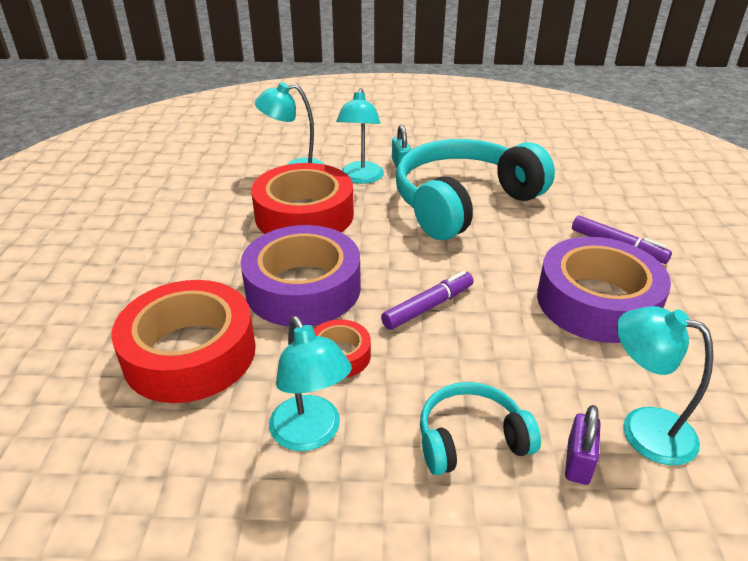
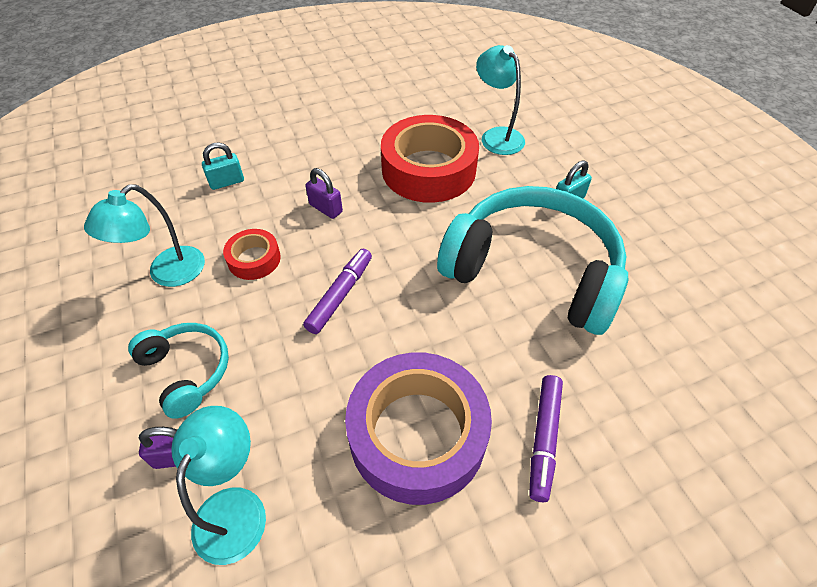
camera: 65 degrees right, 15 degrees up
red tape [111,280,256,403] -> turquoise padlock [202,142,244,190]
purple tape [240,225,361,326] -> purple padlock [305,168,343,219]
turquoise lamp [336,88,384,184] -> none
purple marker [381,271,474,330] -> purple marker turned 90 degrees counterclockwise [303,249,372,334]

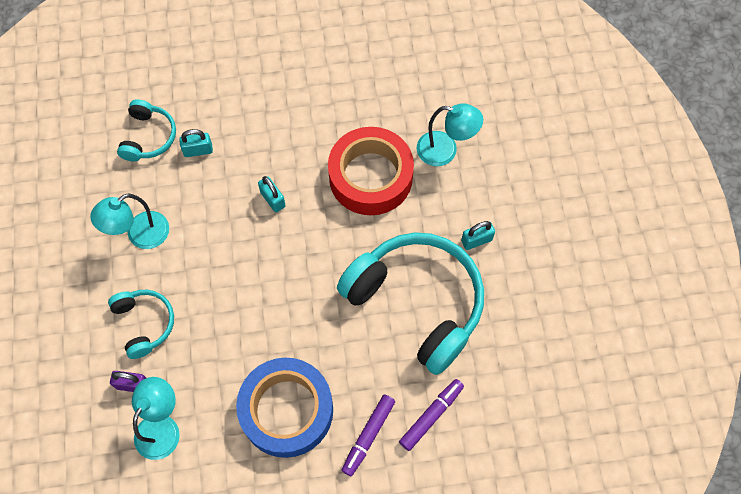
camera: 15 degrees right, 15 degrees up
red tape [223,229,281,280] -> none
purple marker [303,249,372,334] -> purple marker moved to [399,379,464,451]
purple padlock [305,168,343,219] -> turquoise padlock [258,176,286,212]
purple tape [345,352,492,505] -> blue tape [236,358,333,458]
turquoise lamp [476,45,525,155] -> turquoise lamp turned 120 degrees clockwise [417,103,483,166]
none -> turquoise headphones [117,99,176,161]

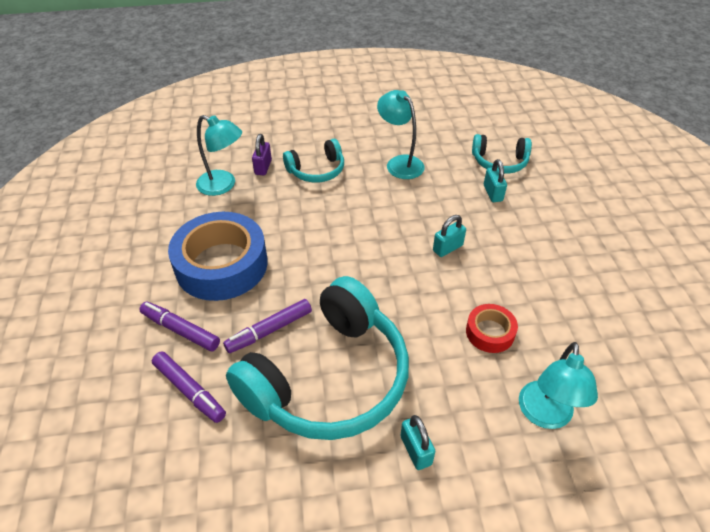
camera: 90 degrees right, 20 degrees down
red tape [328,127,414,215] -> red tape [466,304,518,353], size x0.48
none -> purple marker [223,299,312,353]

